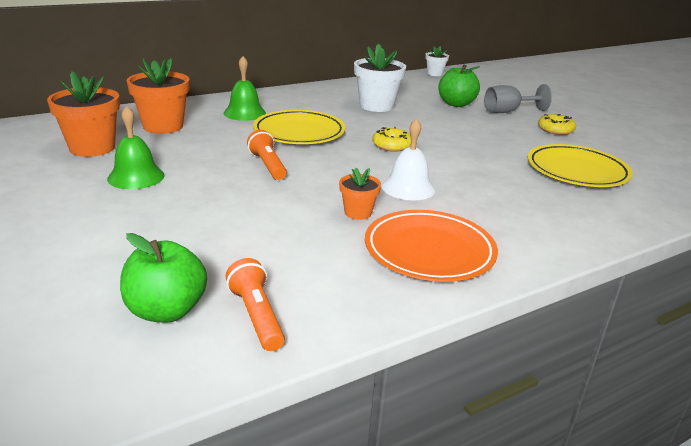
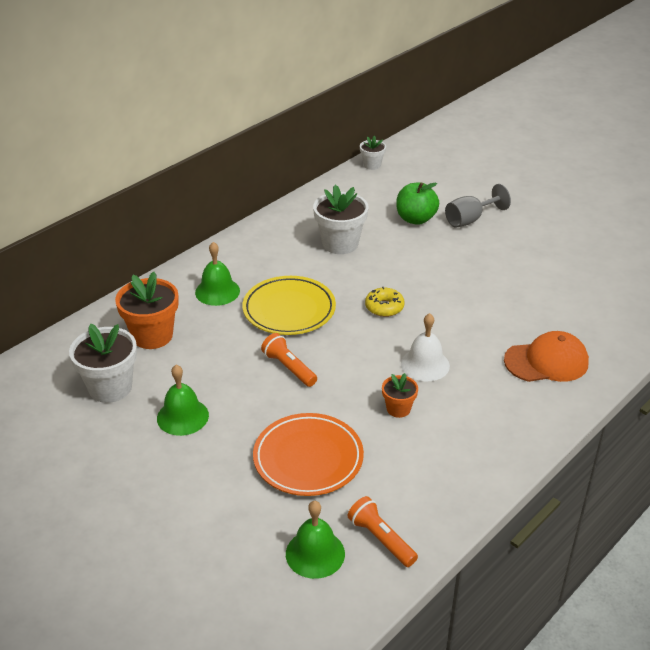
camera: 15 degrees left, 10 degrees up
orange flower pot [47,71,120,157] -> white flower pot [69,323,137,403]
green apple [120,233,207,323] -> green bell [286,501,345,579]
orange plate [365,210,498,282] -> orange plate moved to [253,413,364,496]
yellow plate [528,144,633,187] -> none
yellow donut [538,114,576,135] -> none
none -> orange cap [504,331,589,382]

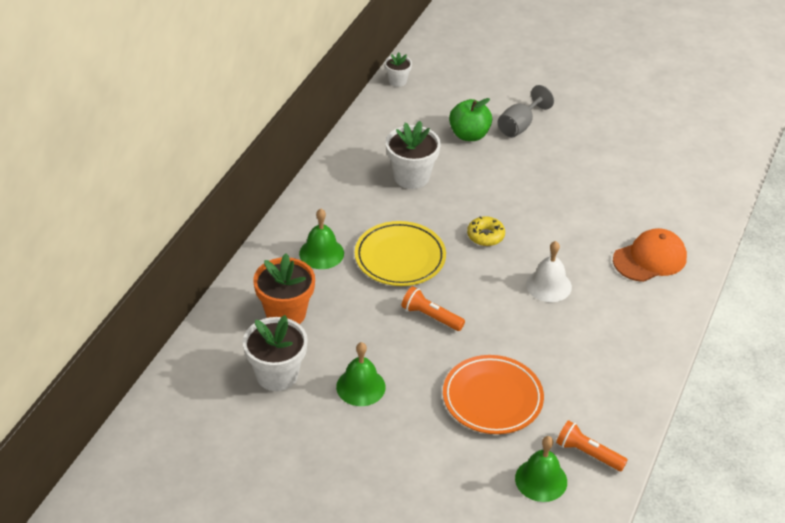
camera: 20 degrees left, 5 degrees up
orange flower pot [382,373,418,418] -> none

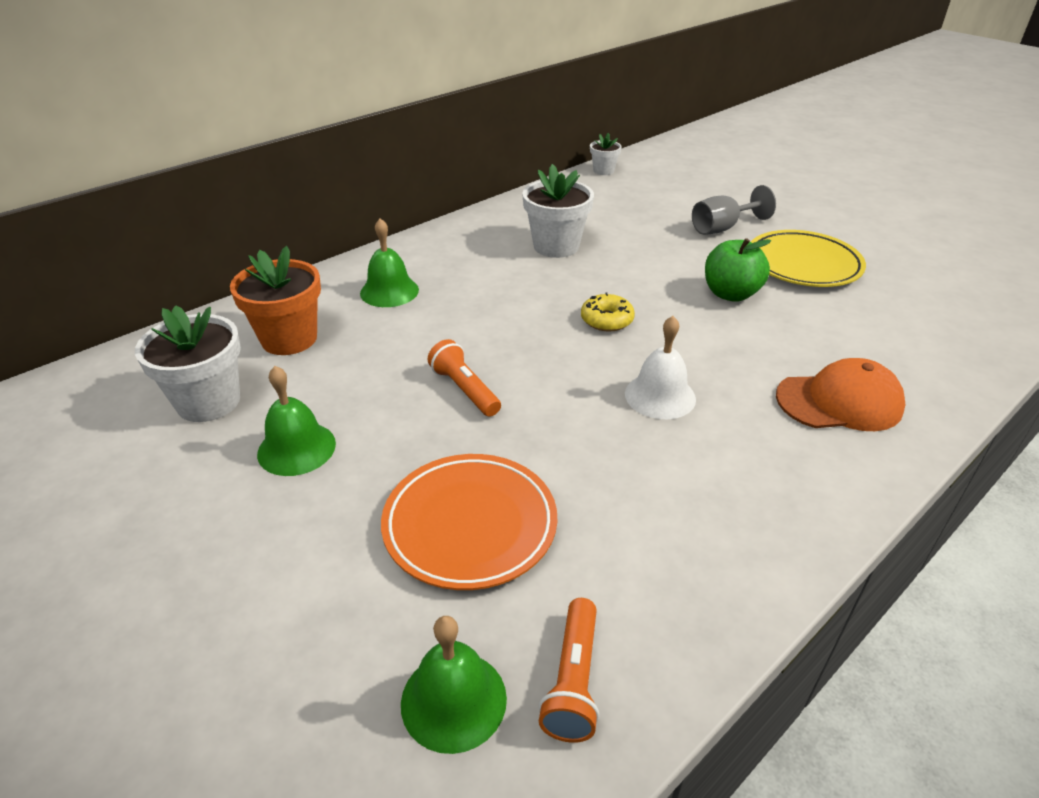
camera: 25 degrees right, 5 degrees down
yellow plate [355,221,446,286] -> yellow plate moved to [751,230,866,287]
green apple [449,98,492,141] -> green apple moved to [705,238,771,302]
orange flashlight [556,420,628,471] -> orange flashlight turned 135 degrees counterclockwise [539,598,599,743]

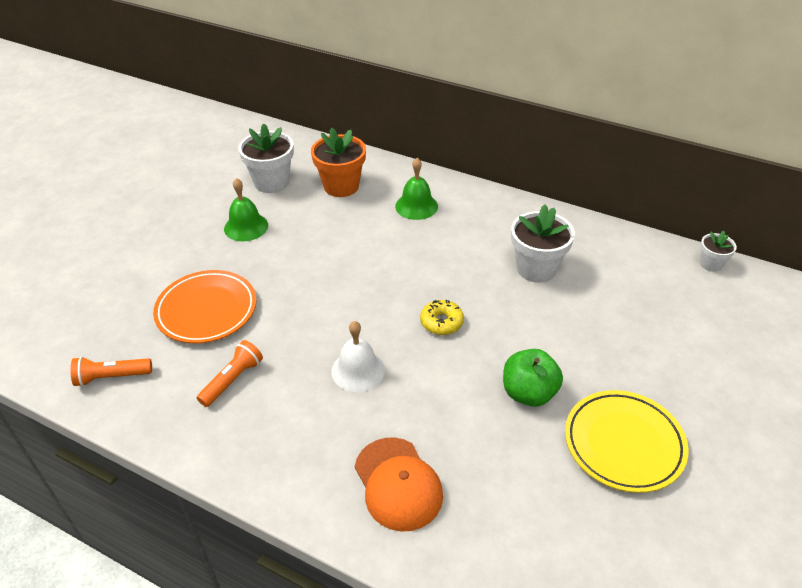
camera: 70 degrees right, 5 degrees up
green bell [401,616,507,754] -> none
orange flashlight [428,339,501,417] -> orange flashlight moved to [197,340,263,407]
grey goblet [692,185,776,235] -> none

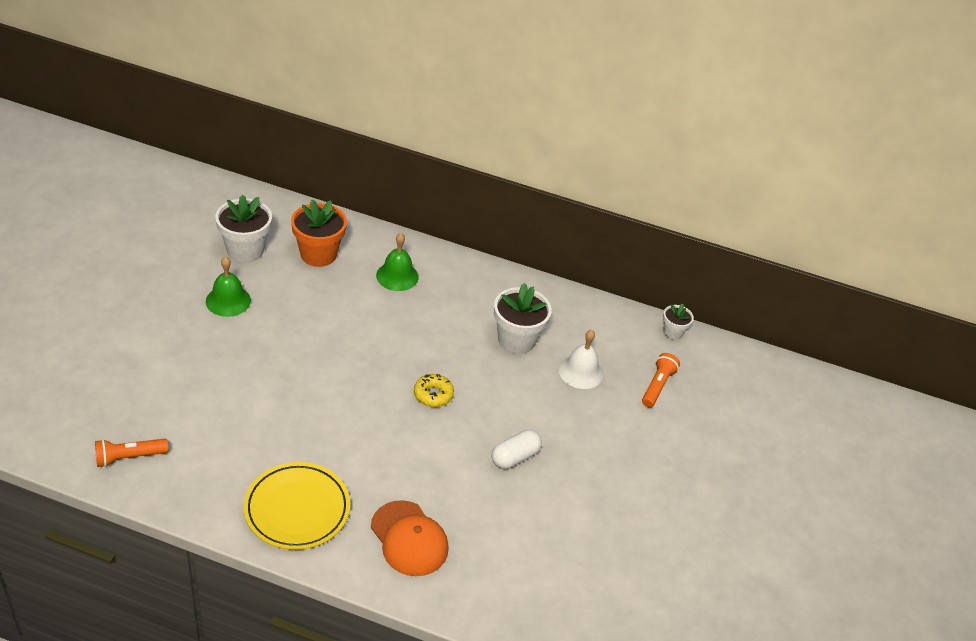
camera: 15 degrees left, 0 degrees up
orange plate [153,270,256,344] -> none
orange flashlight [197,340,263,407] -> orange flashlight moved to [642,353,680,408]
white bell [332,321,385,392] -> white bell moved to [559,330,603,389]
green apple [503,349,563,407] -> white capsule [492,430,542,469]
yellow plate [565,390,688,493] -> yellow plate moved to [243,462,350,550]

